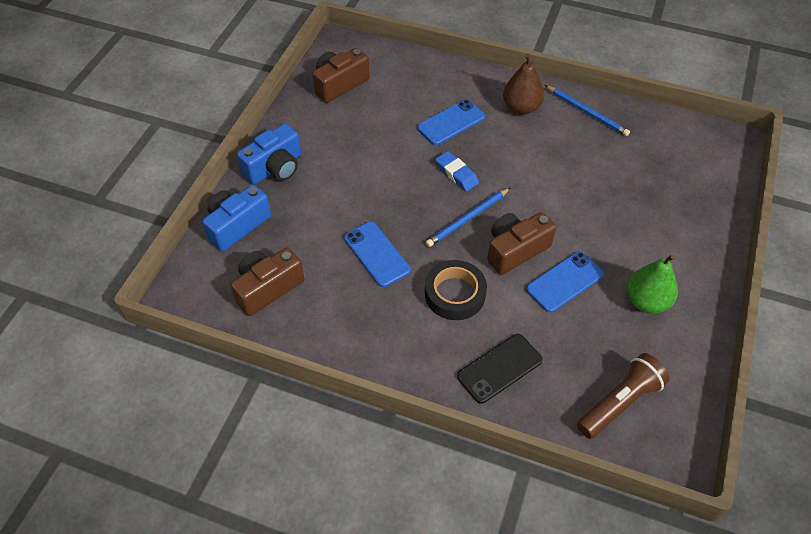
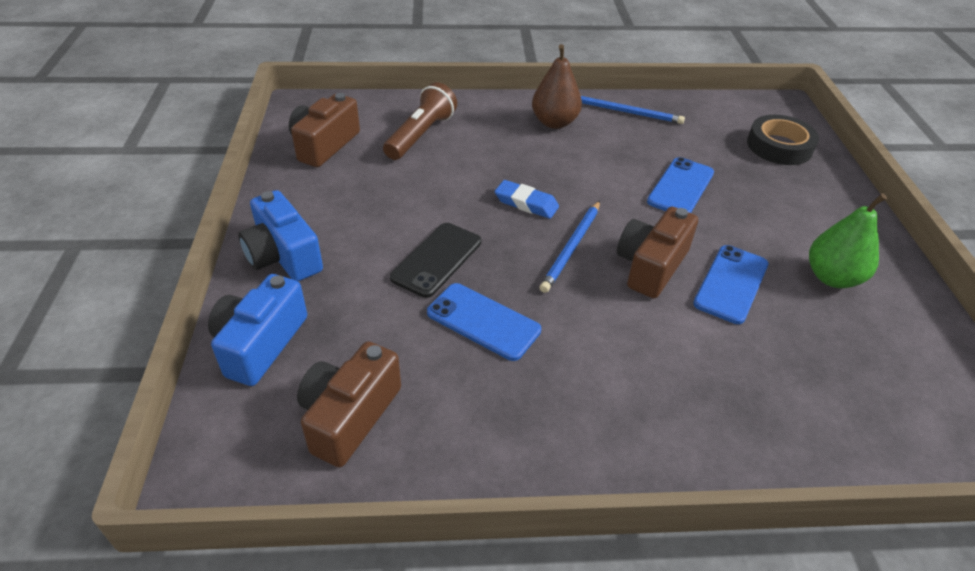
camera: 25 degrees left, 10 degrees down
blue camera [237,123,301,184] -> blue camera turned 120 degrees clockwise [238,190,323,281]
blue phone [417,99,485,145] -> blue phone moved to [647,157,714,213]
black tape [425,260,487,320] -> black tape moved to [747,115,819,165]
black phone [457,334,542,404] -> black phone moved to [390,223,481,298]
brown flashlight [577,353,670,439] -> brown flashlight moved to [383,82,457,160]

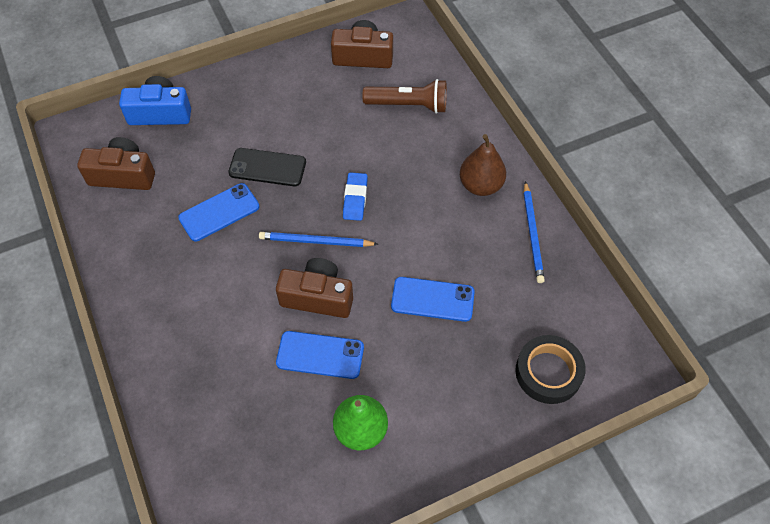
camera: 70 degrees right, 15 degrees up
blue camera [238,190,323,281] -> none
blue phone [427,283,541,361] -> blue phone turned 45 degrees clockwise [178,183,259,242]

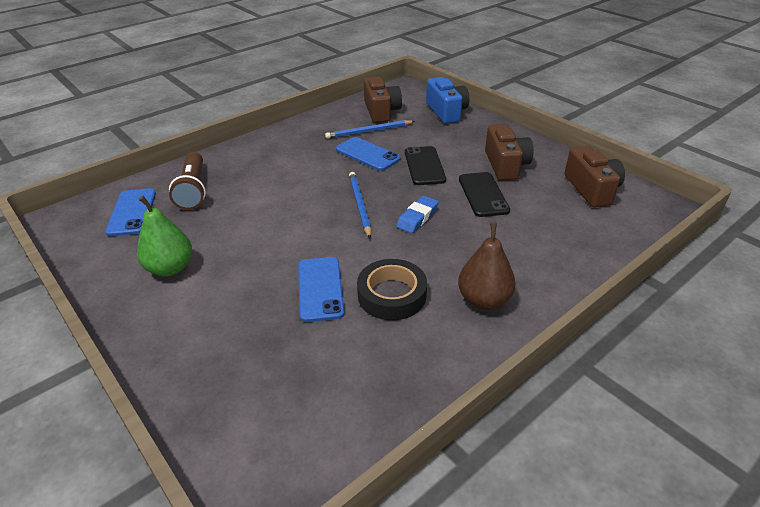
camera: 75 degrees right, 20 degrees down
brown camera [276,258,353,318] -> brown camera moved to [485,124,534,180]
blue phone [276,331,364,379] -> blue phone moved to [105,188,156,236]
blue eraser [343,172,368,221] -> blue eraser turned 45 degrees counterclockwise [396,196,439,233]
brown flashlight [362,79,447,114] -> brown flashlight moved to [169,152,206,210]
black tape [515,335,586,404] -> black tape moved to [357,259,427,320]
blue pencil [524,181,545,283] -> blue pencil moved to [325,120,415,139]
none -> black phone [459,172,510,217]

